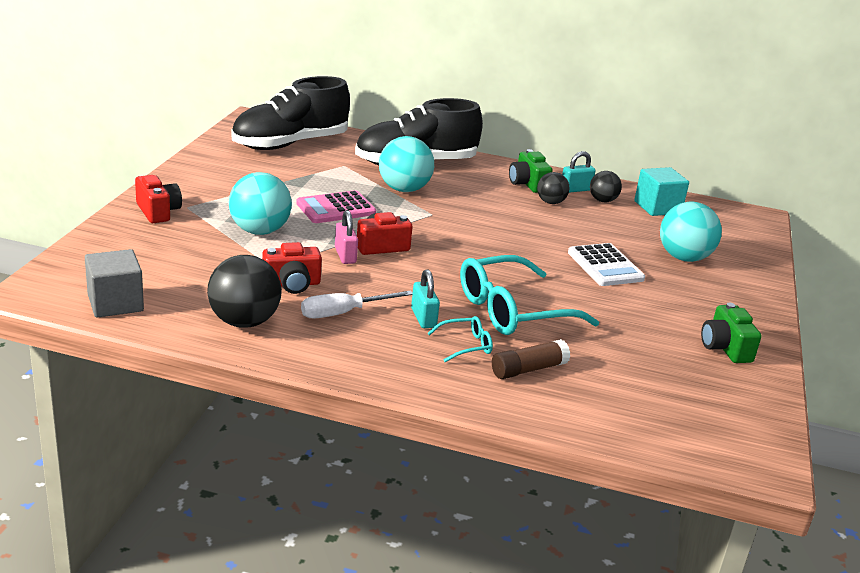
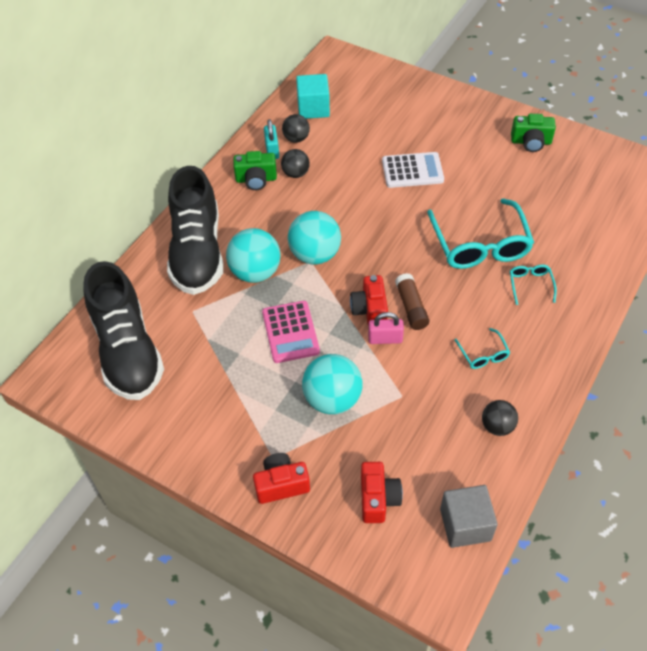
camera: 70 degrees left, 25 degrees up
black ball [207,255,282,328] -> black ball [482,400,518,436], size x0.58
red camera [262,242,322,294] -> red camera moved to [361,462,403,523]
white screwdriver [301,291,413,318] -> turquoise glasses [454,328,510,369]
turquoise padlock [411,269,440,328] -> none
brown glue stick [492,339,570,379] -> brown glue stick moved to [395,273,430,330]
turquoise ball [660,202,722,262] -> turquoise ball moved to [288,211,341,265]

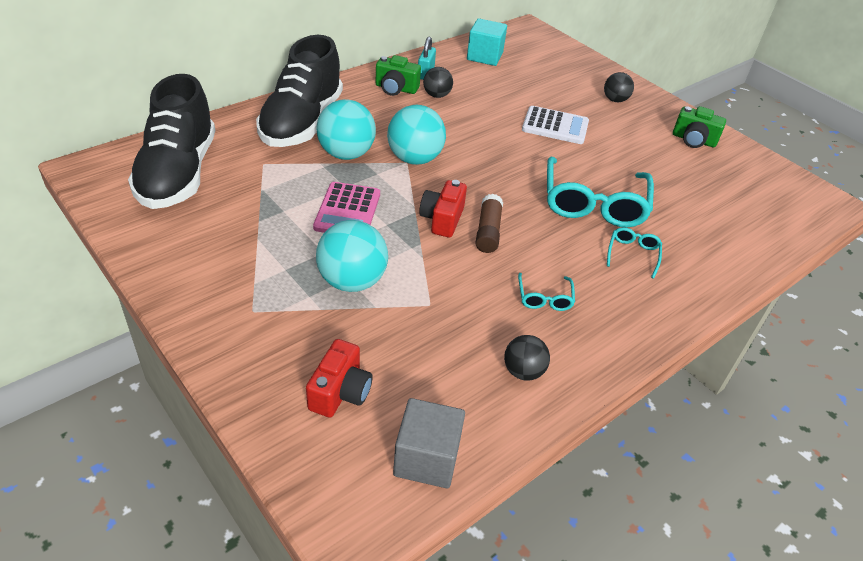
camera: 15 degrees right, 10 degrees down
red camera [253,453,310,504] -> none
black ball [282,114,310,143] -> black ball moved to [604,72,634,102]
pink padlock [368,312,404,344] -> none

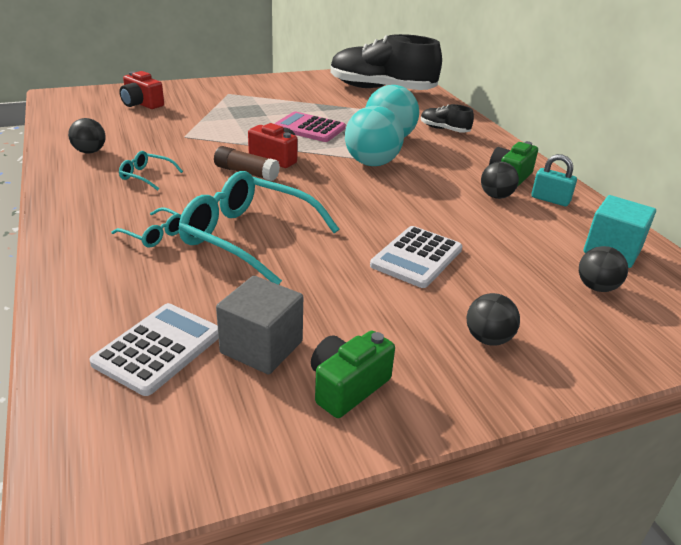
camera: 110 degrees right, 10 degrees down
black shoe [256,35,343,147] -> black shoe [421,104,474,133], size x0.43
turquoise ball [316,220,388,292] -> none
grey cube [393,398,465,488] -> grey cube moved to [216,276,303,374]
none -> white calculator [89,303,219,396]
none -> black ball [579,246,628,292]

